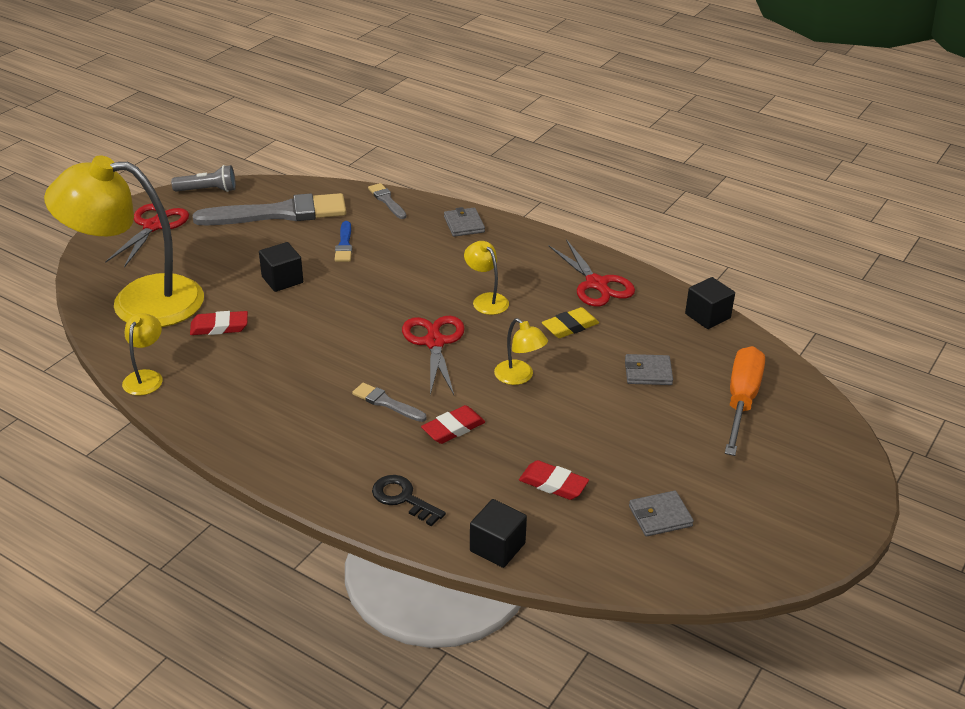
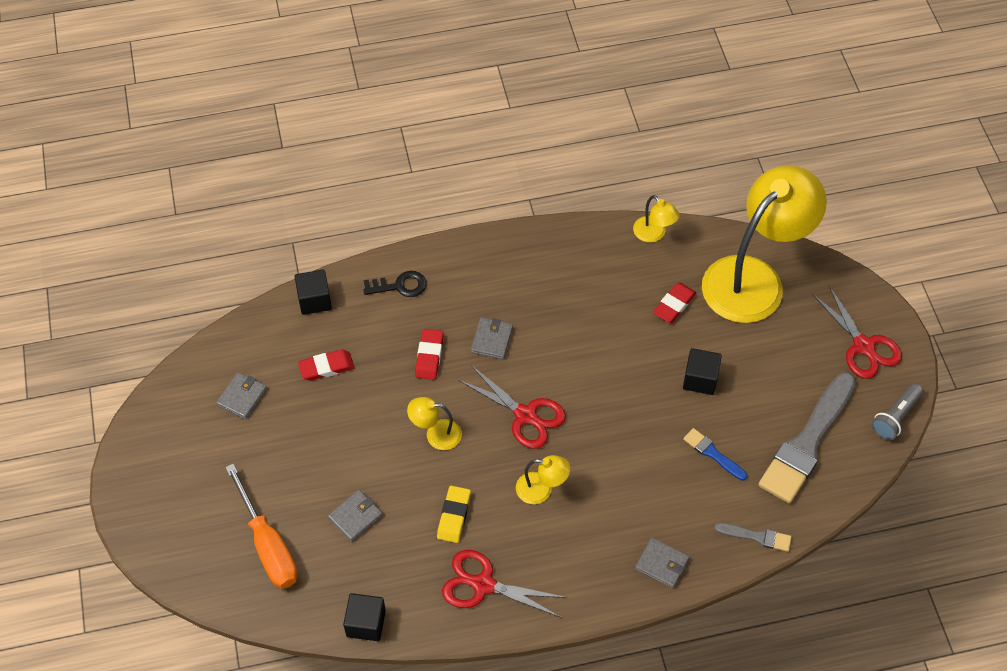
camera: 135 degrees right, 20 degrees up
grey brush [352,383,427,422] -> grey wallet [471,318,513,359]

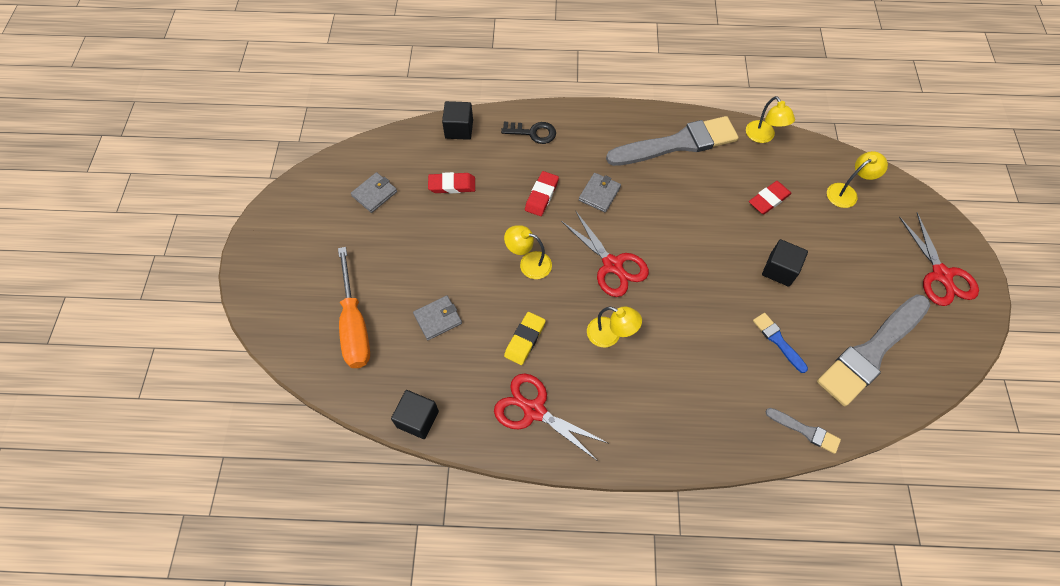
camera: 15 degrees right, 5 degrees up
grey wallet [635,538,689,588] -> none
yellow lamp [702,165,827,323] -> yellow lamp [827,151,888,208], size x0.41
grey flashlight [871,383,924,440] -> none
none -> grey brush [606,116,739,166]

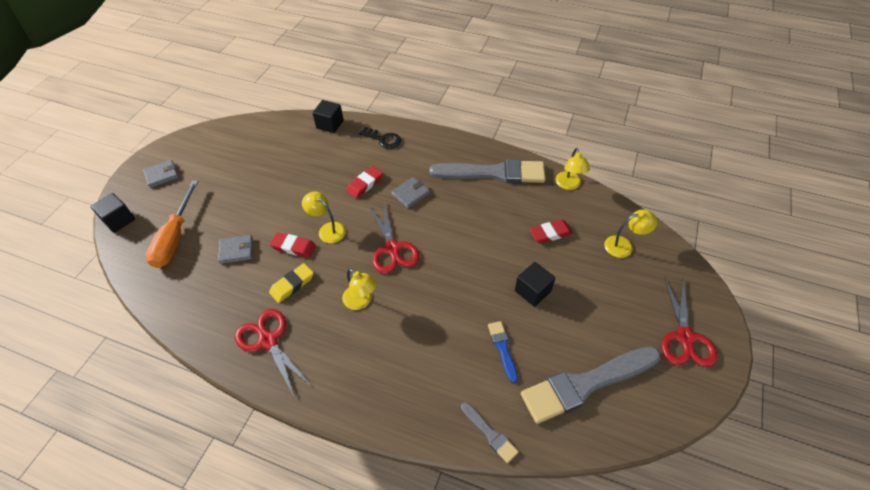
camera: 20 degrees right, 10 degrees down
grey wallet [351,172,397,213] -> grey wallet moved to [143,160,179,188]
black cube [391,390,439,439] -> black cube moved to [90,193,135,233]
red eraser [428,172,475,193] -> red eraser moved to [270,232,316,258]

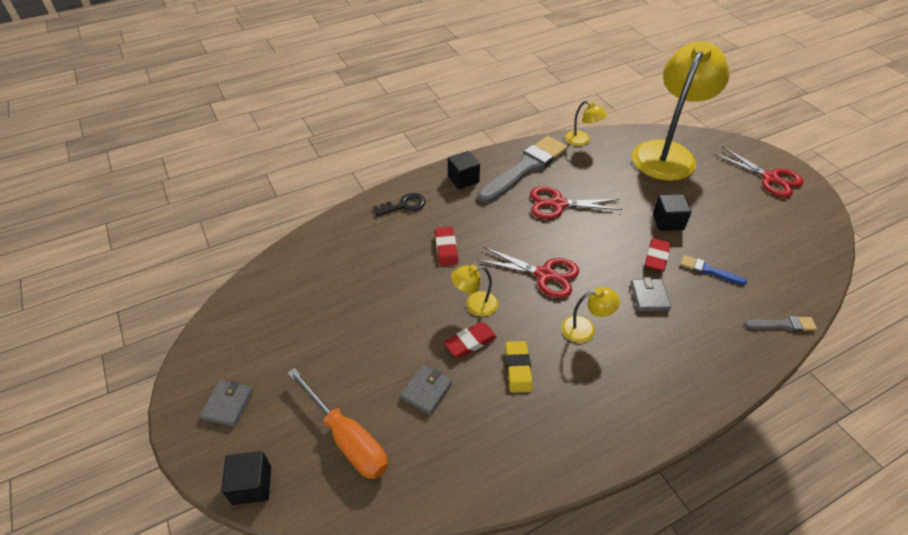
camera: 50 degrees left, 5 degrees down
red scissors [235,309,312,398] -> red scissors moved to [530,186,622,219]
black cube [312,100,344,133] -> black cube moved to [448,151,480,189]
grey wallet [391,177,430,208] -> grey wallet moved to [630,277,671,312]
grey brush [521,346,661,424] -> none
red eraser [529,219,573,244] -> red eraser moved to [645,238,671,271]
yellow lamp [604,209,657,258] -> yellow lamp [632,41,730,181], size x2.44

